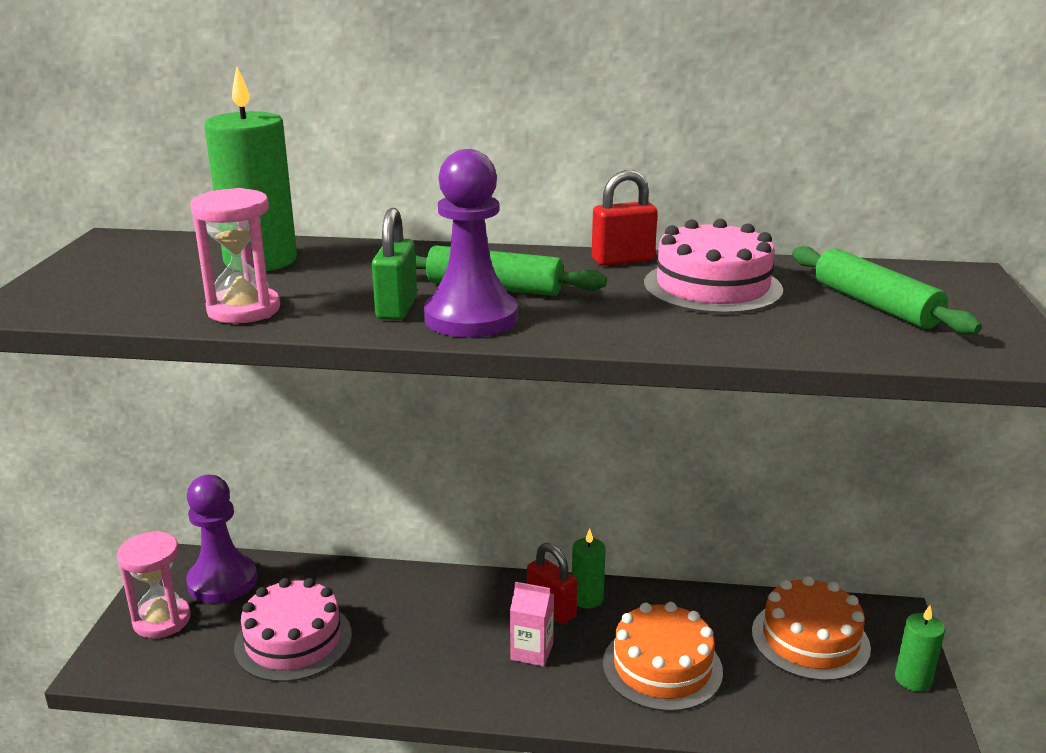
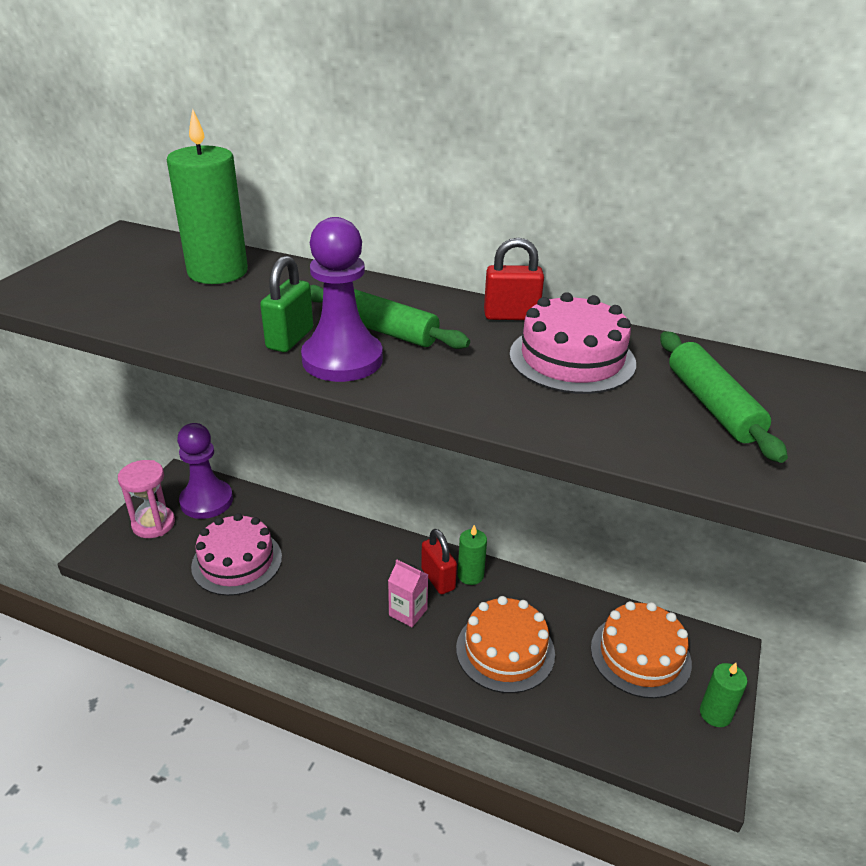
camera: 15 degrees right, 10 degrees up
pink hourglass [190,188,280,324] -> none

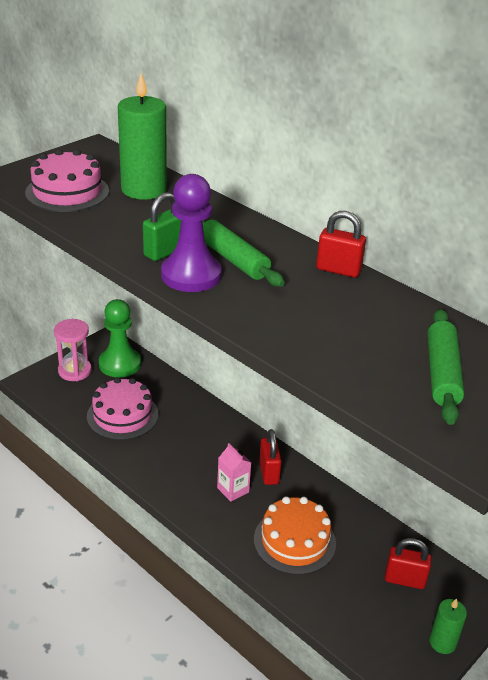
camera: 20 degrees right, 0 degrees up
purple pawn [177,423,233,519] -> green pawn [99,299,141,378]
green candle [458,525,487,585] -> none
pink cake [509,292,636,394] -> pink cake moved to [25,149,109,212]
orange cake [591,601,692,698] -> red padlock [385,538,431,589]

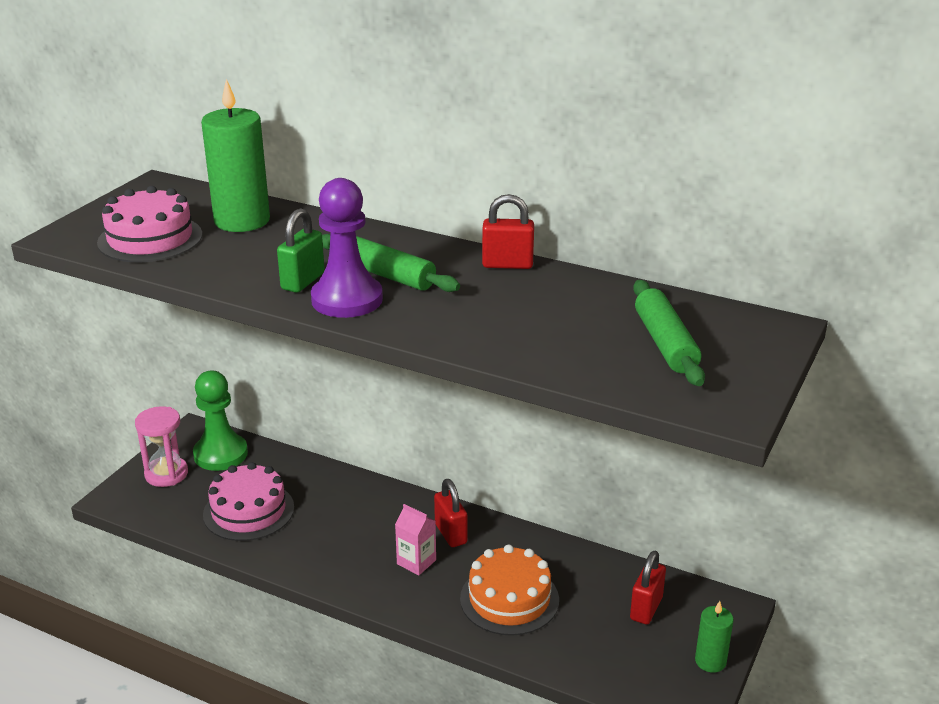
camera: 15 degrees left, 5 degrees down
red padlock [385,538,431,589] -> red padlock turned 60 degrees counterclockwise [630,551,666,624]

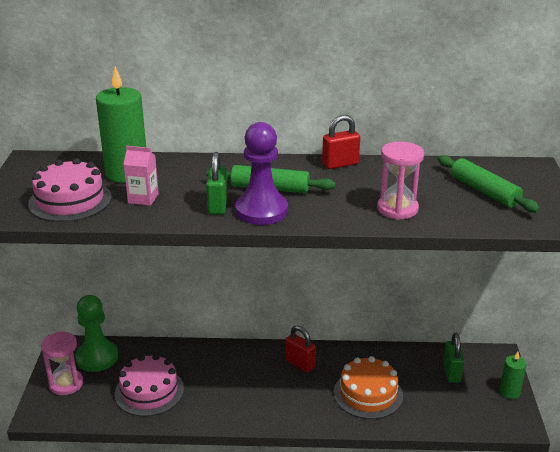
camera: 25 degrees left, 0 degrees up
pink carton [395,504,436,575] -> pink carton moved to [123,146,159,206]
red padlock [630,551,666,624] -> green padlock [443,333,464,383]
none -> pink hourglass [377,142,424,220]

